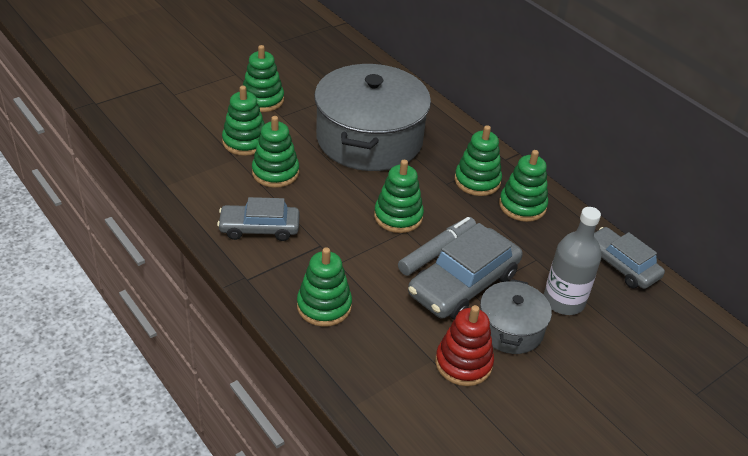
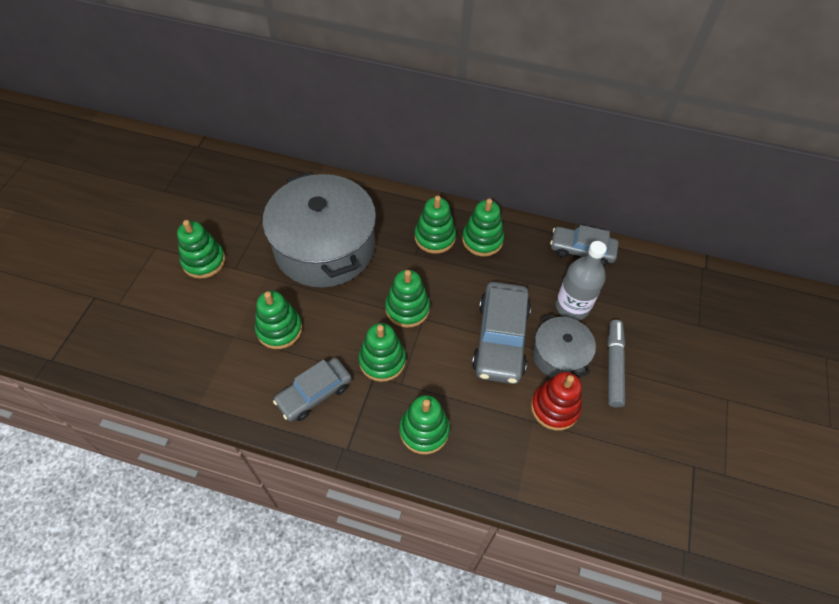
camera: 35 degrees left, 15 degrees up
green stacking toy [222,86,265,156] -> green stacking toy moved to [359,323,406,382]
grey marker [398,217,476,276] -> grey marker moved to [607,320,625,408]

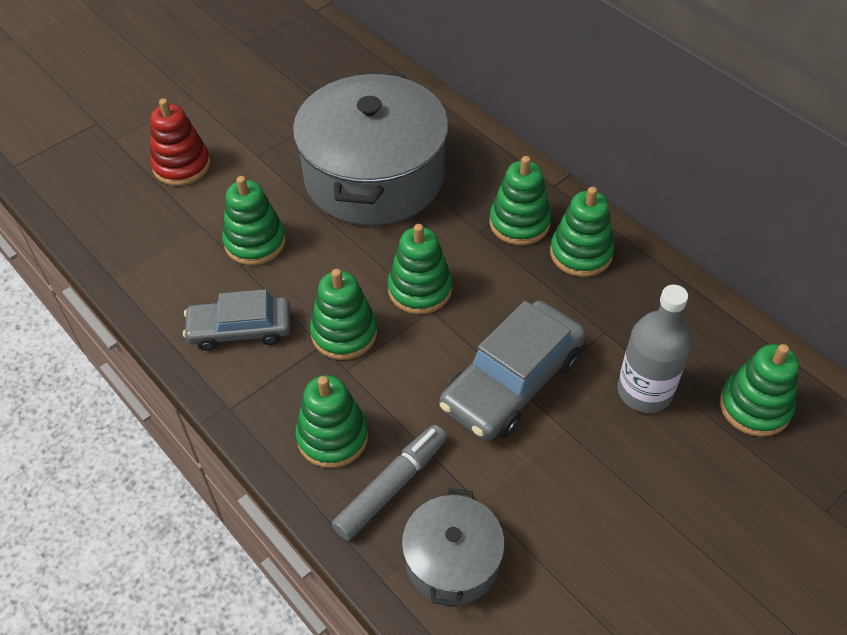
camera: 35 degrees right, 5 degrees down
green stacking toy [177,220,225,279] -> green stacking toy moved to [720,344,799,437]
red stacking toy [531,372,582,431] -> red stacking toy moved to [150,98,211,186]
grey pot [532,314,596,378] -> grey pot moved to [402,488,505,607]
grey car [550,225,619,266] -> none
grey marker [607,320,625,408] -> grey marker moved to [332,425,447,541]

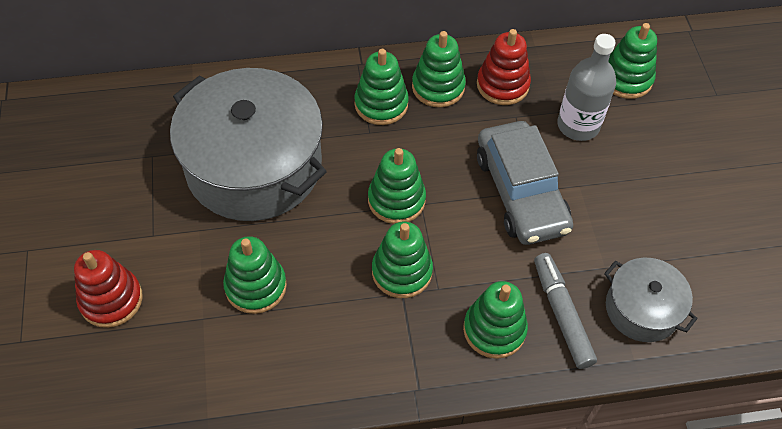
camera: 60 degrees left, 5 degrees up
grey car [183,289,291,351] -> none
none -> red stacking toy [477,29,531,105]

